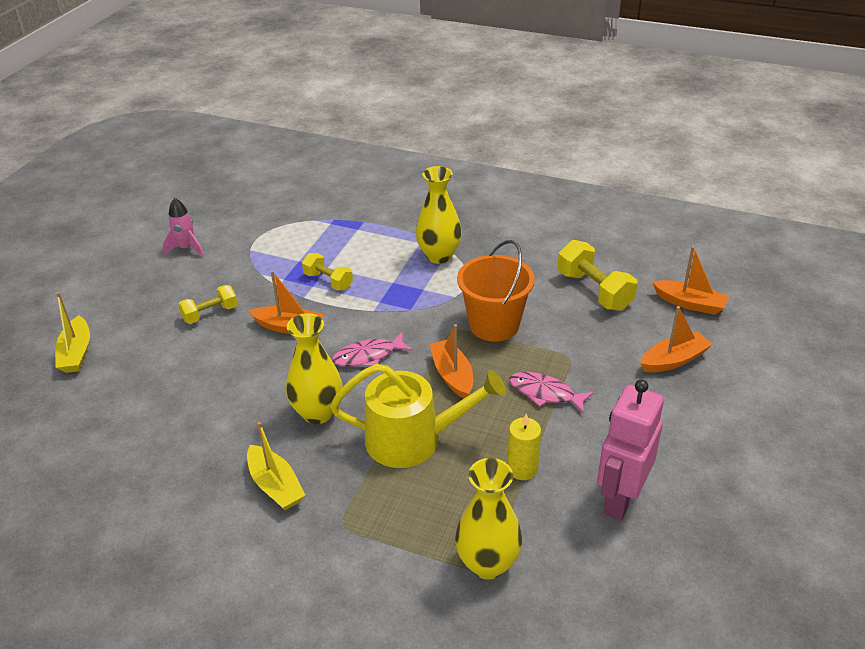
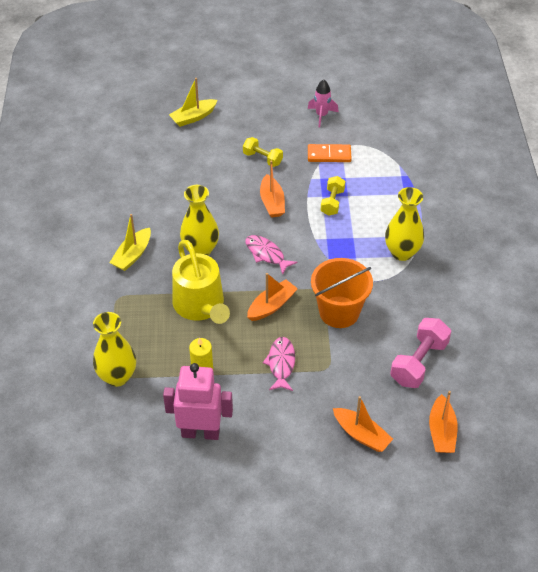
camera: 65 degrees right, 10 degrees up
yellow dumbbell [558,240,638,311] -> pink dumbbell [390,318,451,388]
none -> orange domino [308,144,352,162]

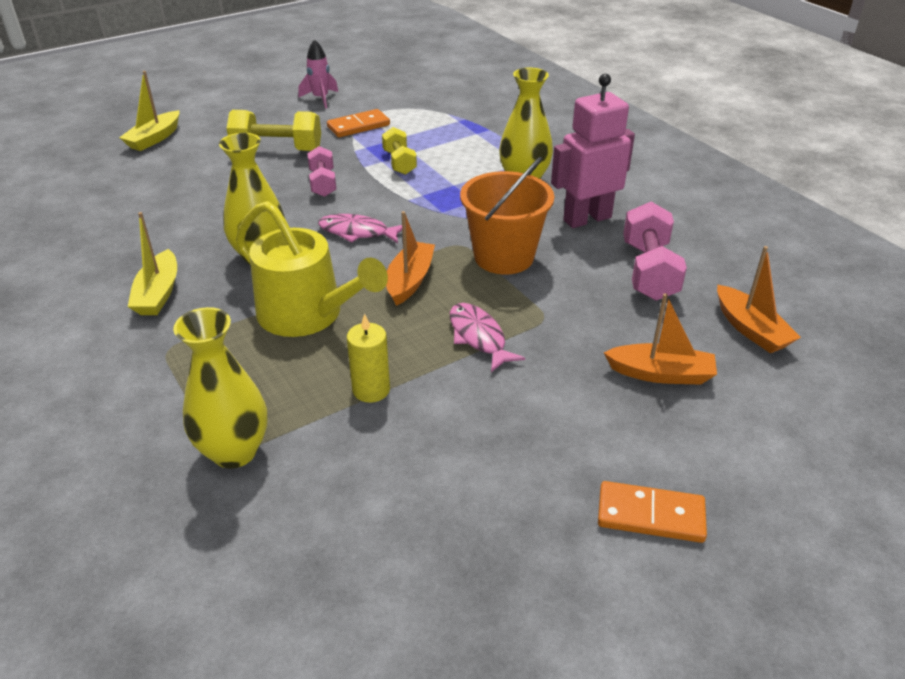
camera: 30 degrees left, 10 degrees down
pink robot [163,363,233,440] -> pink robot moved to [551,74,635,228]
yellow dumbbell [243,137,283,167] -> yellow dumbbell [226,110,321,151], size x1.59
orange boat [260,161,285,218] -> pink dumbbell [307,146,336,197]
none -> orange domino [598,481,707,543]

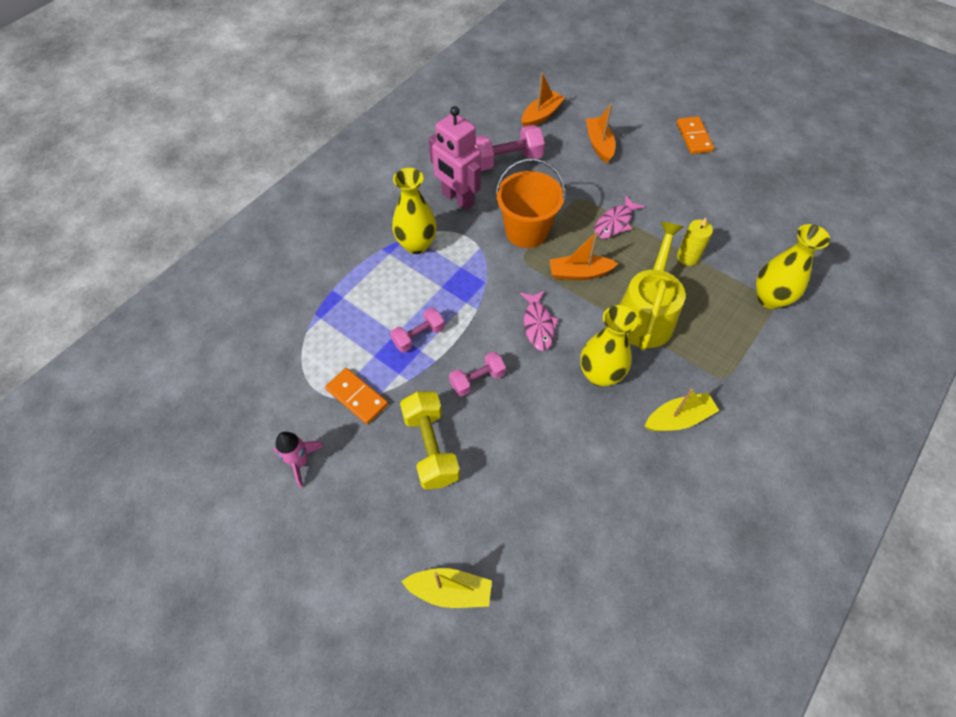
camera: 110 degrees left, 20 degrees up
yellow dumbbell [382,127,417,175] -> pink dumbbell [390,308,445,353]

